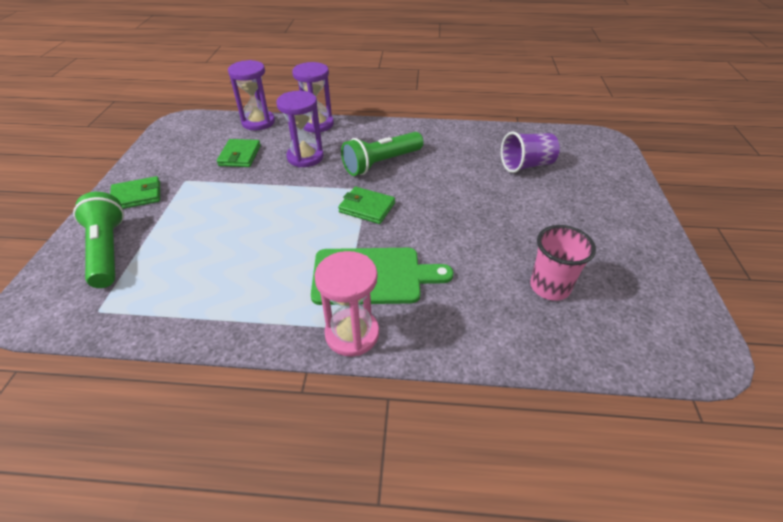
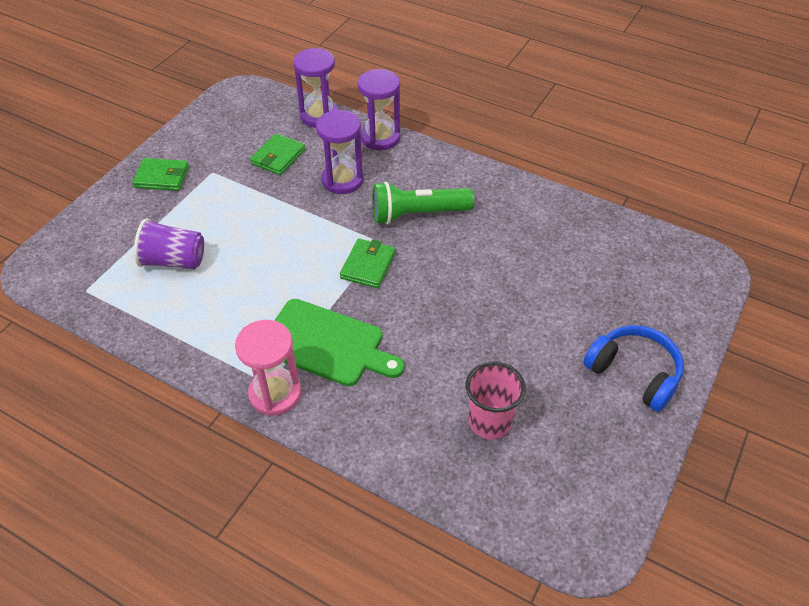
camera: 25 degrees right, 5 degrees up
green flashlight [73,192,124,288] -> none
green wallet [338,187,395,224] -> green wallet turned 60 degrees clockwise [340,238,396,288]
purple cup [501,132,560,173] -> purple cup moved to [134,218,204,270]
none -> blue headphones [583,325,684,412]

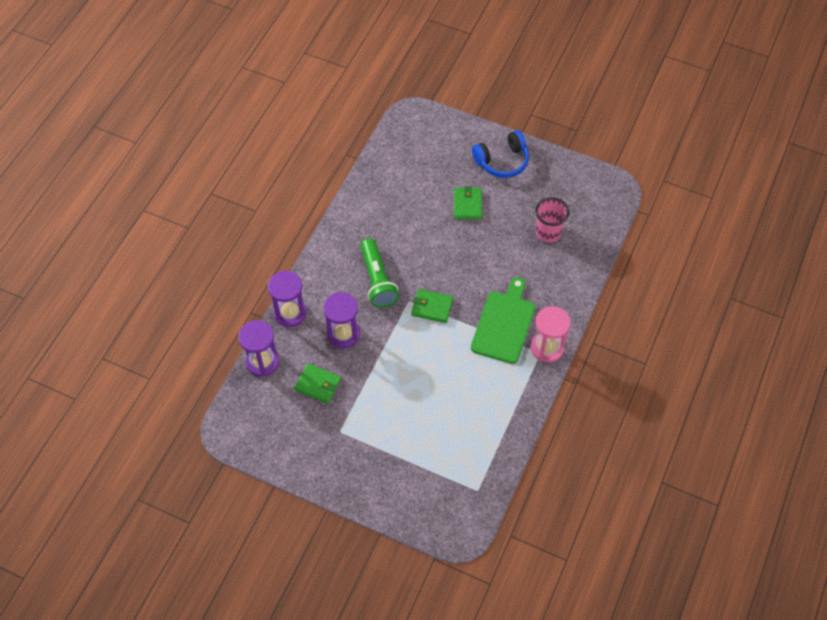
camera: 95 degrees left, 10 degrees up
green wallet [133,158,189,191] -> green wallet moved to [454,186,482,219]
purple cup [134,218,204,270] -> none
blue headphones [583,325,684,412] -> blue headphones turned 150 degrees counterclockwise [472,130,529,178]

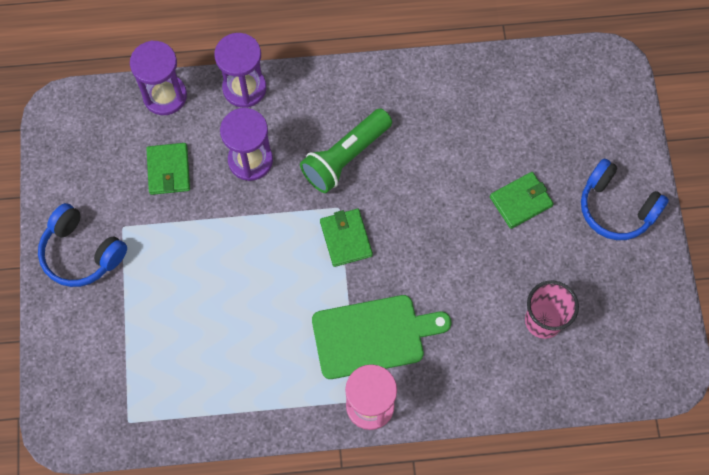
camera: 60 degrees right, 10 degrees up
none -> blue headphones [38,203,127,287]

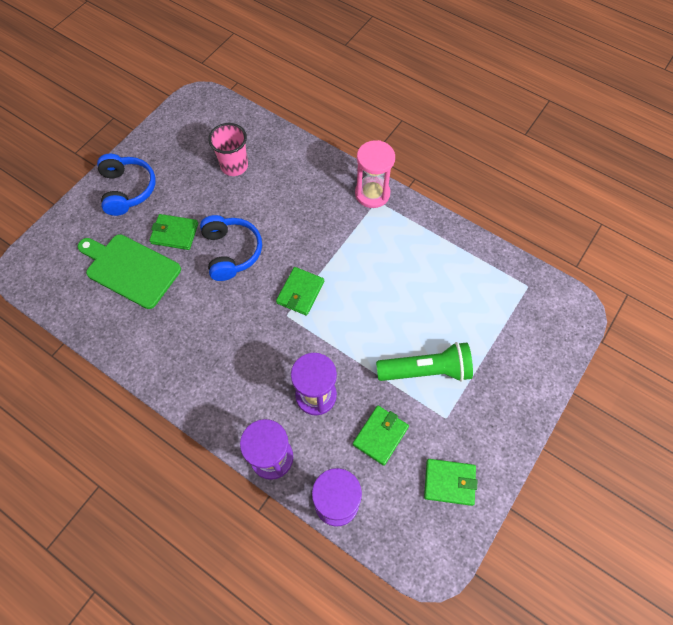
camera: 140 degrees left, 5 degrees down
blue headphones [38,203,127,287] -> blue headphones moved to [200,215,262,281]
green flashlight [300,108,392,193] -> green flashlight moved to [376,342,473,382]
green cutting board [312,295,451,379] -> green cutting board moved to [78,234,181,309]
none -> green wallet [424,459,477,506]

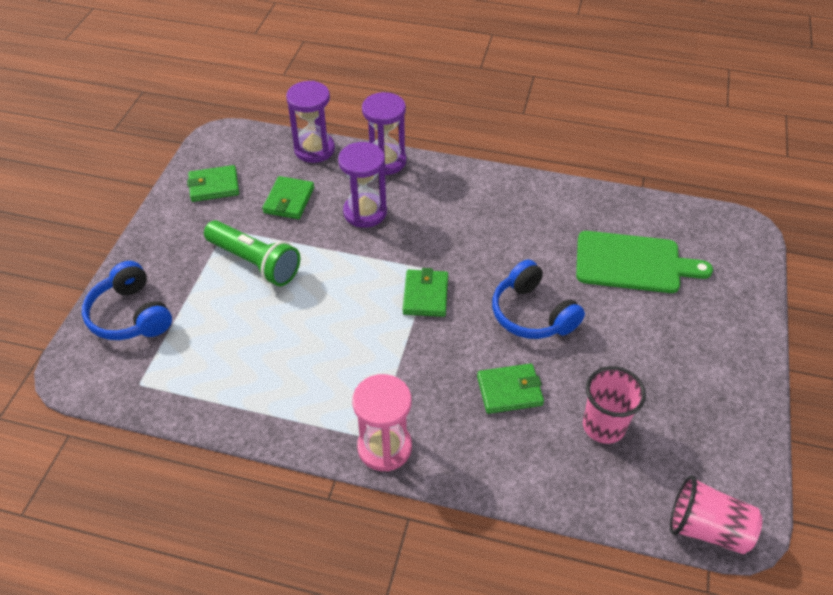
camera: 160 degrees right, 15 degrees down
blue headphones [97,154,156,216] -> blue headphones moved to [82,261,172,340]
green wallet [149,214,198,250] -> green wallet moved to [477,363,544,414]
green flashlight [376,342,473,382] -> green flashlight turned 120 degrees counterclockwise [204,220,300,286]
none -> pink cup [670,475,762,554]

